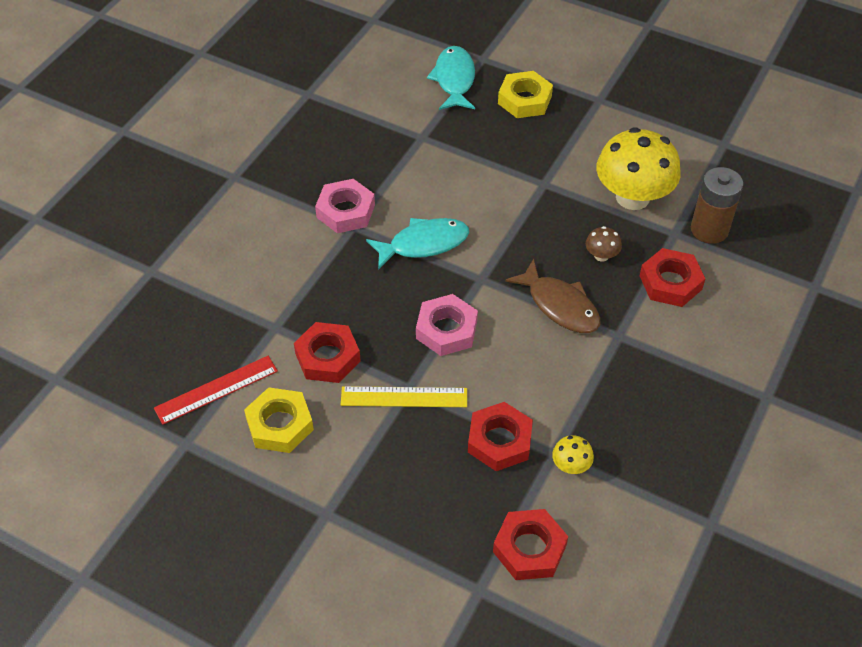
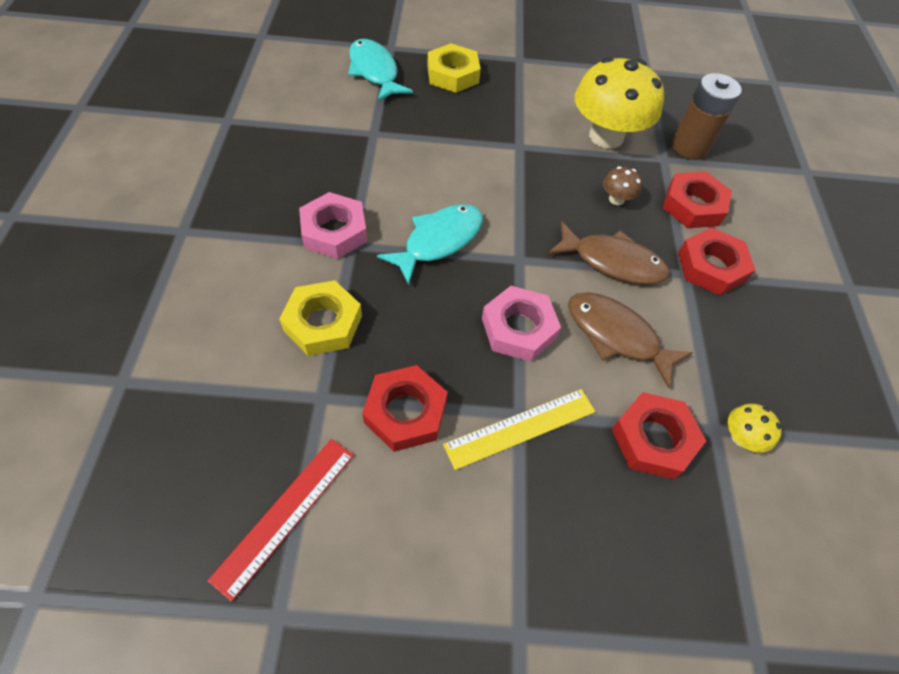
camera: 30 degrees left, 5 degrees up
yellow nut [244,387,314,453] -> yellow nut moved to [279,280,362,356]
red nut [493,509,568,580] -> red nut moved to [678,228,755,296]
none -> brown fish [568,292,693,389]

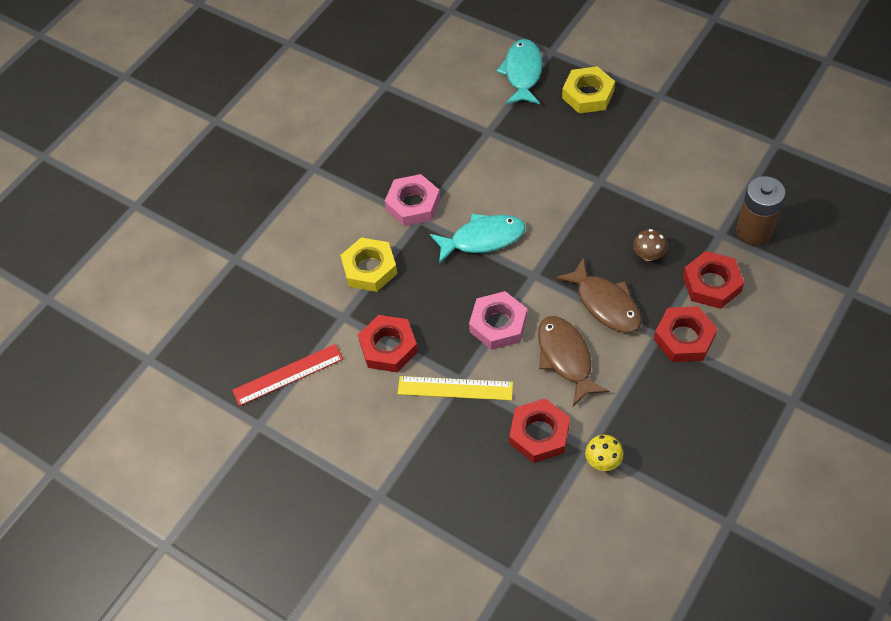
camera: 40 degrees right, 0 degrees up
yellow mushroom [575,57,664,149] -> none

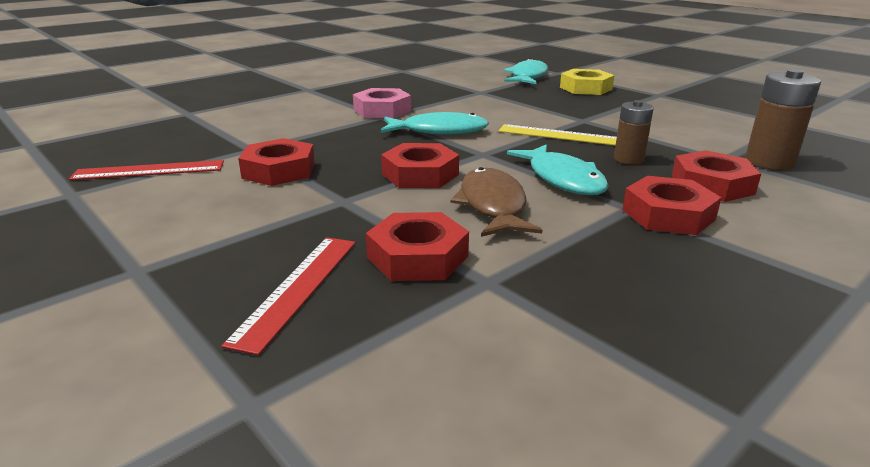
camera: 10 degrees right, 30 degrees down
yellow nut [340,237,397,292] -> none
yellow ruler [398,376,513,401] -> yellow ruler moved to [498,124,617,145]
pink nut [469,291,527,350] -> red nut [381,143,459,188]
brown fish [555,257,641,333] -> turquoise fish [507,144,609,195]
yellow mushroom [585,435,623,471] -> none
brown mushroom [633,229,667,261] -> brown battery [614,100,654,165]
none -> red ruler [221,237,356,356]

